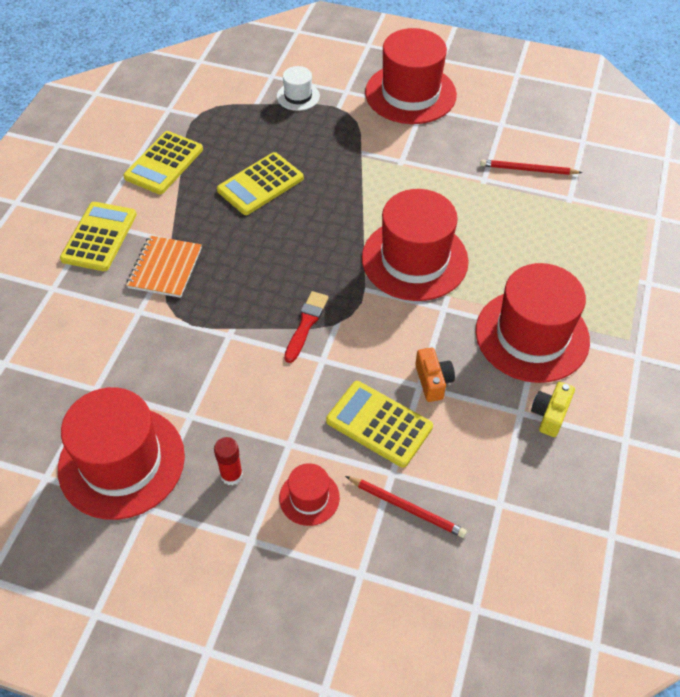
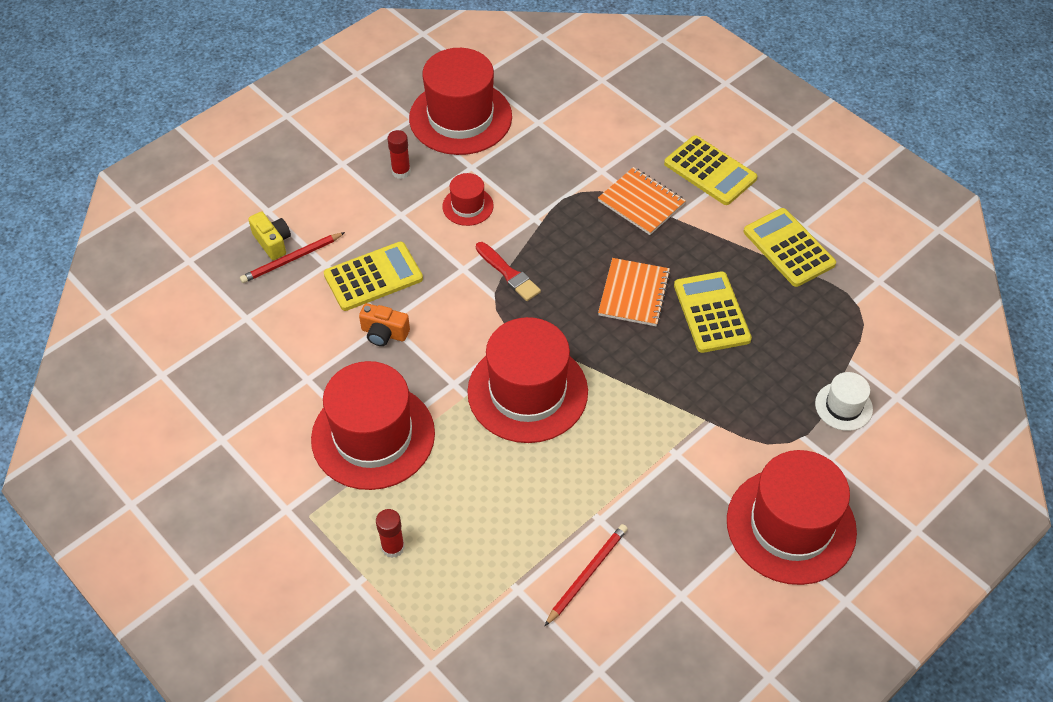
camera: 120 degrees right, 0 degrees up
red hat [279,463,340,526] -> red hat moved to [442,173,494,226]
yellow camera [531,382,575,437] -> yellow camera moved to [248,211,291,260]
none -> red glue stick [376,509,405,558]
none -> orange notebook [598,258,671,326]

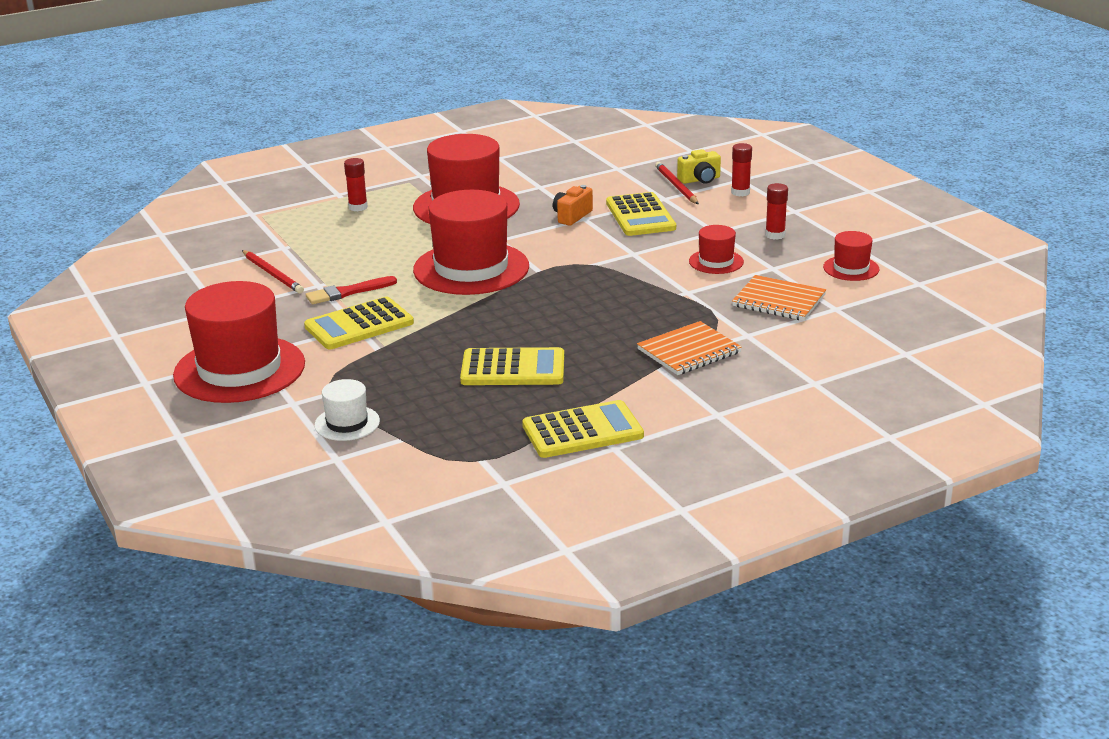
camera: 105 degrees right, 25 degrees down
red hat [409,48,512,155] -> red hat [823,231,879,281], size x0.47
red brush [476,242,541,301] -> red brush moved to [306,276,397,304]
orange notebook [598,258,671,326] -> orange notebook moved to [732,275,826,321]
yellow calculator [664,135,757,205] -> yellow calculator moved to [304,297,414,349]
none -> red glue stick [731,143,752,197]

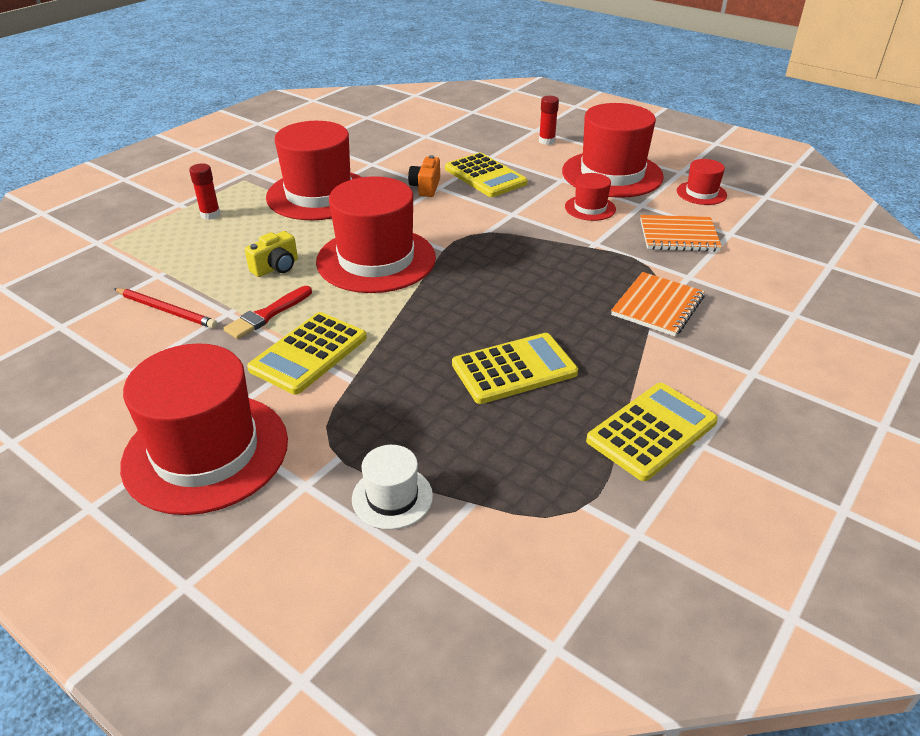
camera: 25 degrees left, 10 degrees up
red pencil [655,162,699,204] -> none
yellow camera [677,149,721,184] -> yellow camera moved to [245,231,298,277]
red glue stick [765,183,788,240] -> red hat [562,103,664,198]

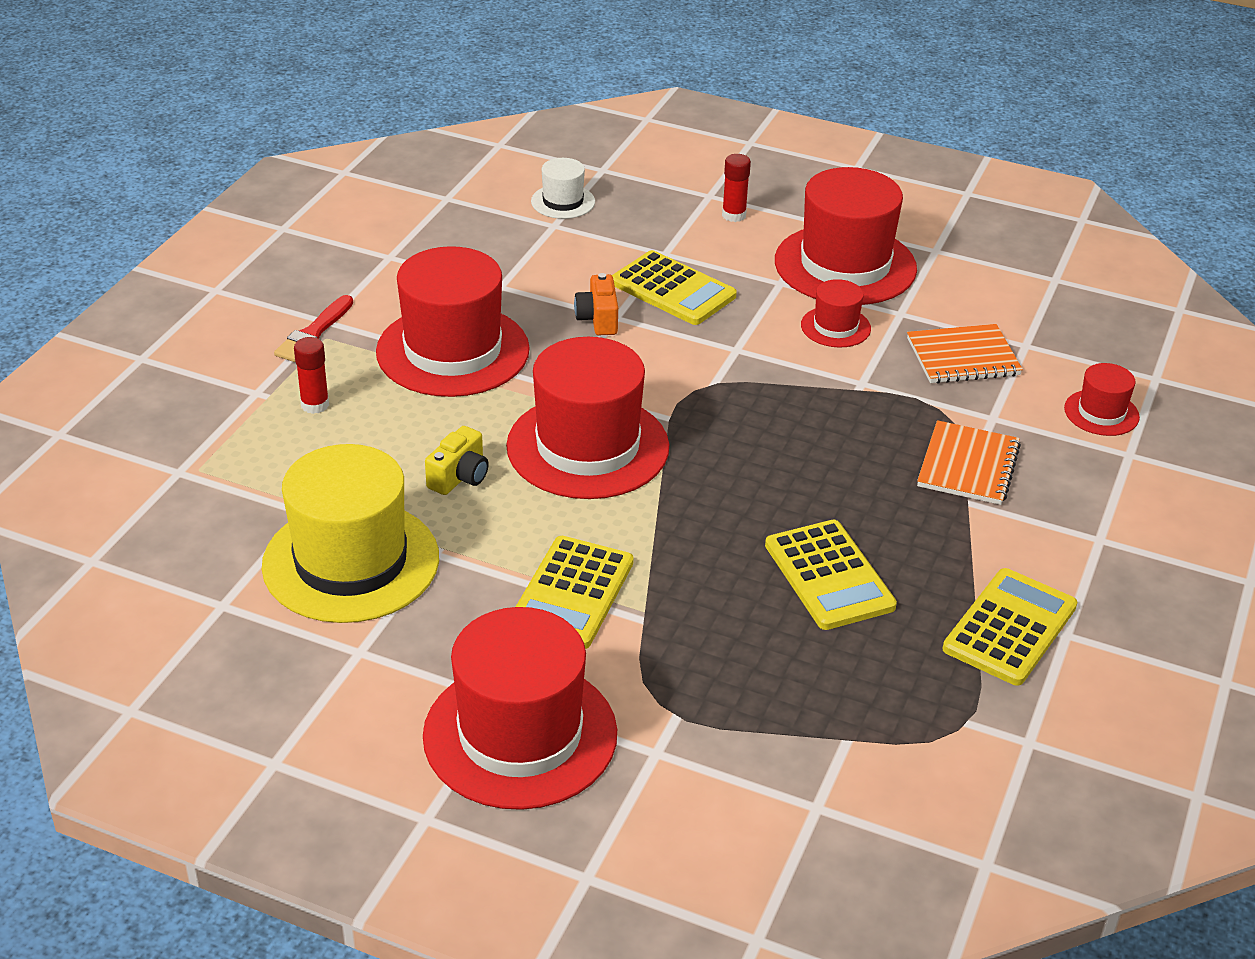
camera: 15 degrees left, 0 degrees up
red pencil [114,288,217,329] -> yellow hat [262,444,439,623]
red brush [223,286,312,339] -> red brush moved to [274,295,353,362]
white hat [352,445,433,530] -> white hat moved to [531,158,595,219]
yellow calculator [452,333,578,404] -> yellow calculator turned 105 degrees clockwise [765,519,897,630]
red hat [677,159,727,205] -> red hat moved to [1064,363,1140,436]

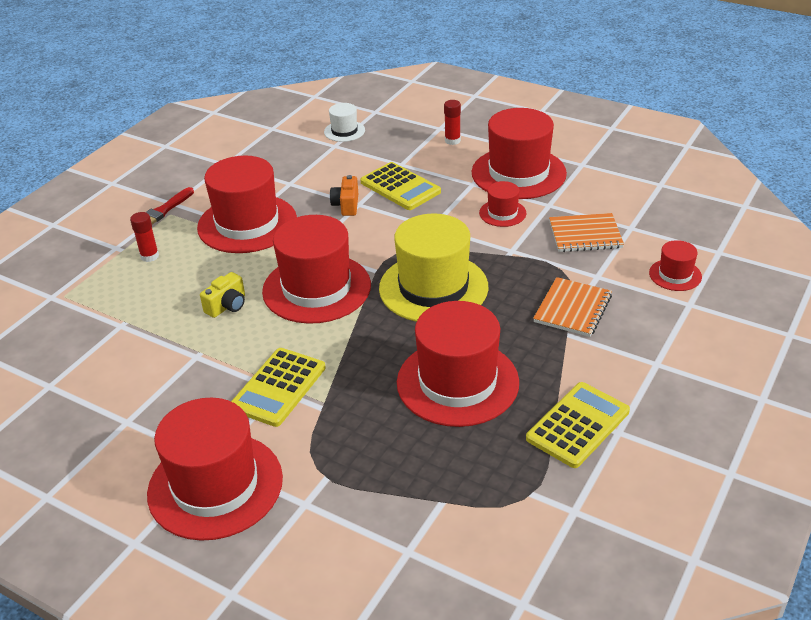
camera: 10 degrees right, 0 degrees up
yellow hat [262,444,439,623] -> yellow hat moved to [379,214,489,322]
yellow calculator [765,519,897,630] -> red hat [397,301,519,427]

